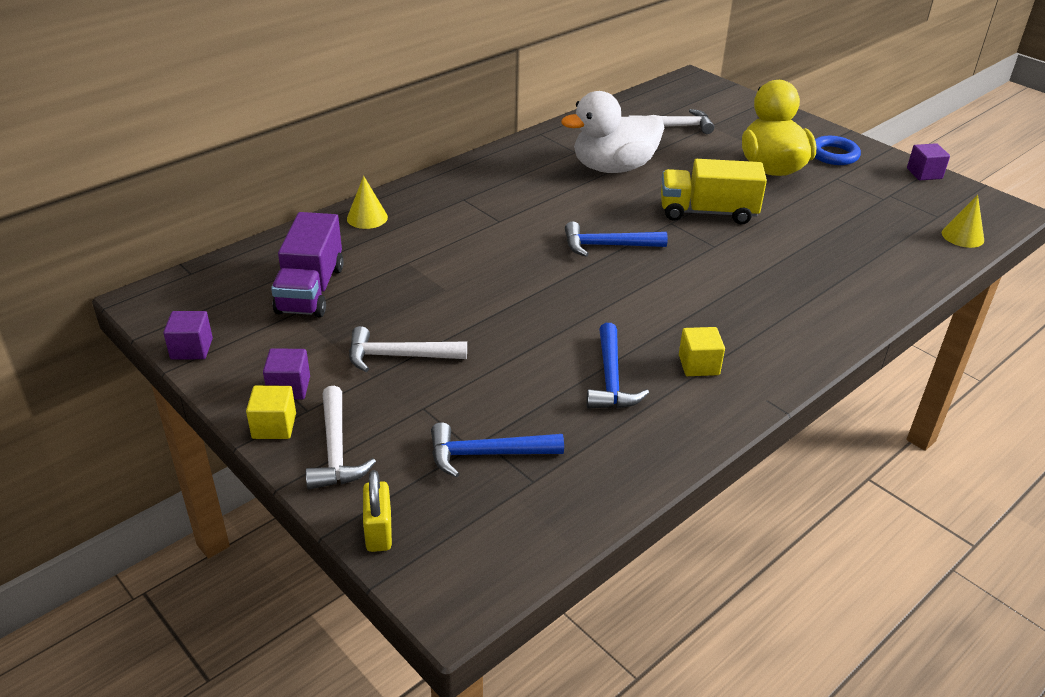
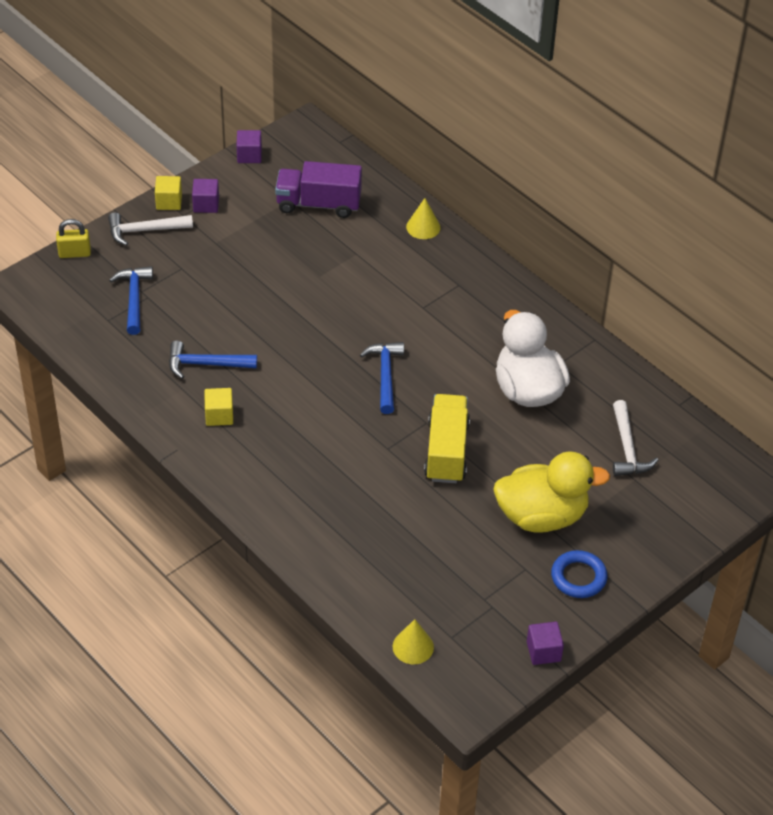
camera: 90 degrees right, 10 degrees up
white hammer [349,326,467,372] -> none

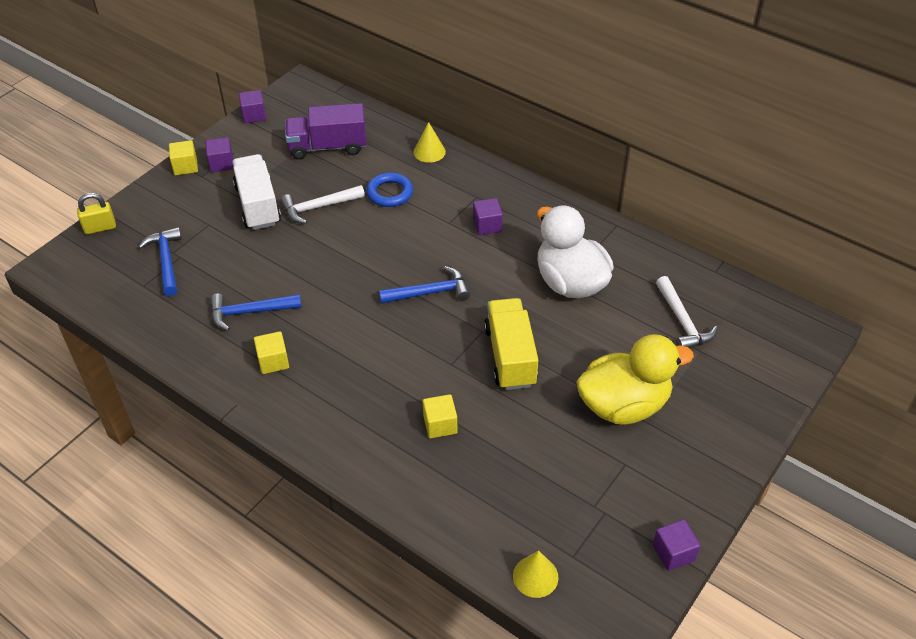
camera: 10 degrees left, 0 degrees up
white hammer [108,213,193,246] -> white hammer moved to [281,185,365,224]
blue hammer [360,342,404,414] -> blue hammer turned 90 degrees clockwise [379,266,470,304]
blue ring [551,550,607,598] -> blue ring moved to [366,172,413,207]
none -> white truck [232,154,281,230]
none -> yellow cube [423,394,457,438]
none -> purple cube [473,198,503,235]

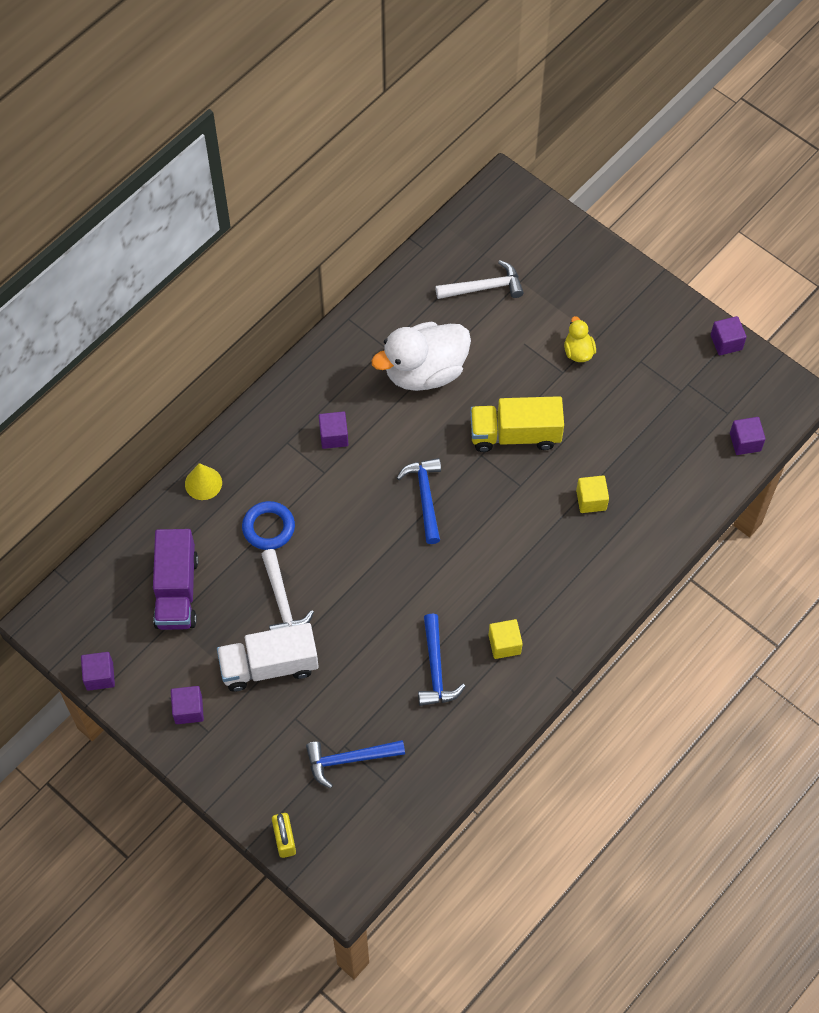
camera: 85 degrees left, 15 degrees up
yellow cube [169,140,198,175] -> none
yellow cone [513,550,559,598] -> purple cube [730,417,766,455]
yellow duck [576,334,694,425] -> yellow duck [564,316,596,362], size x0.46

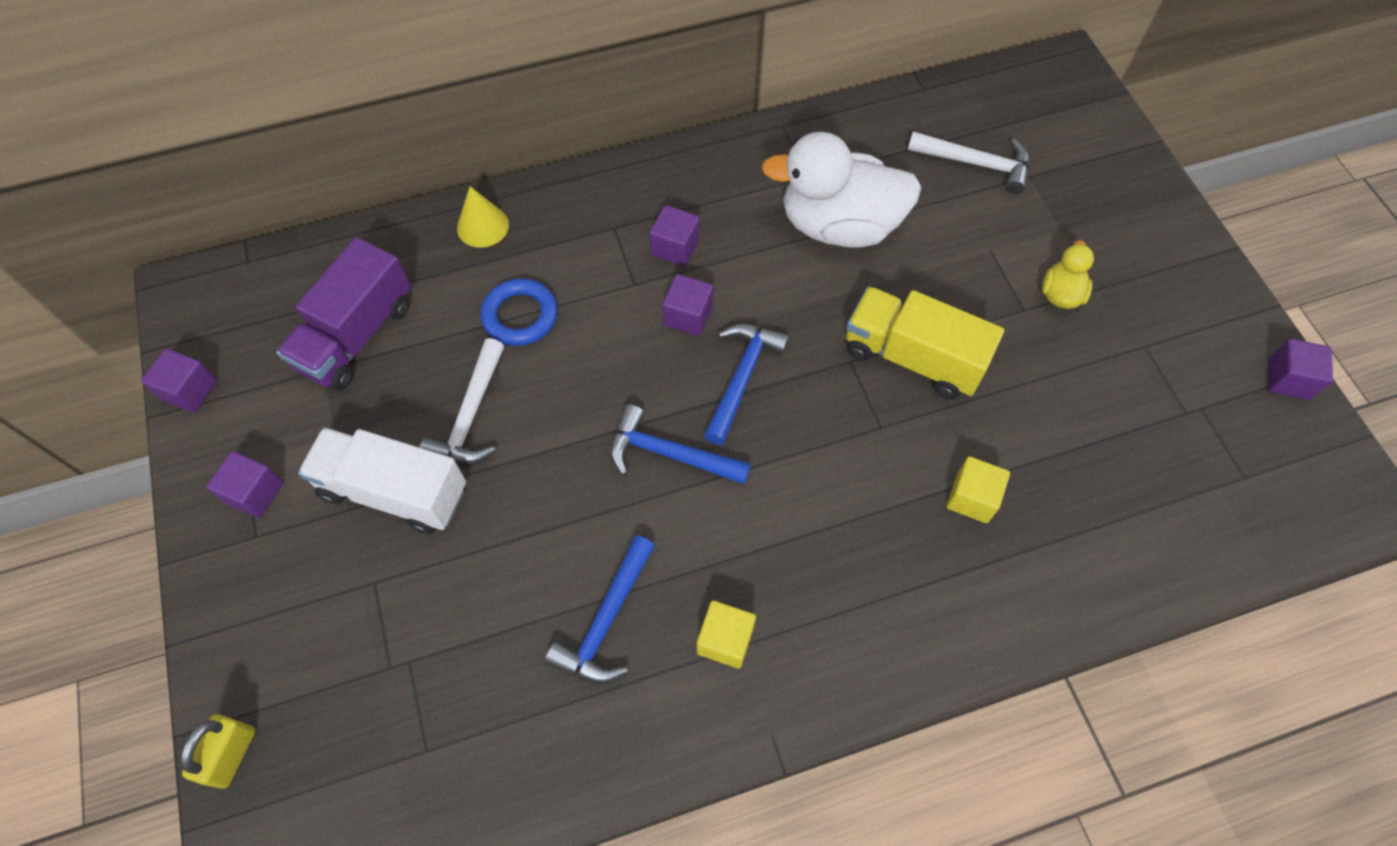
camera: 30 degrees right, 0 degrees up
blue hammer [306,740,405,788] -> blue hammer moved to [610,404,751,485]
purple cube [730,417,766,455] -> purple cube moved to [662,274,713,336]

